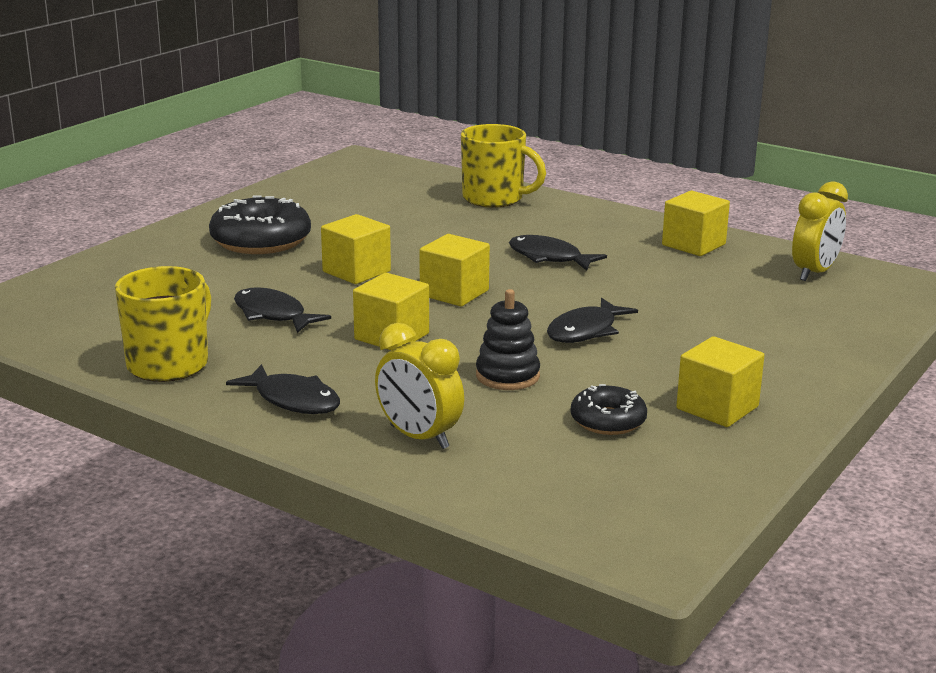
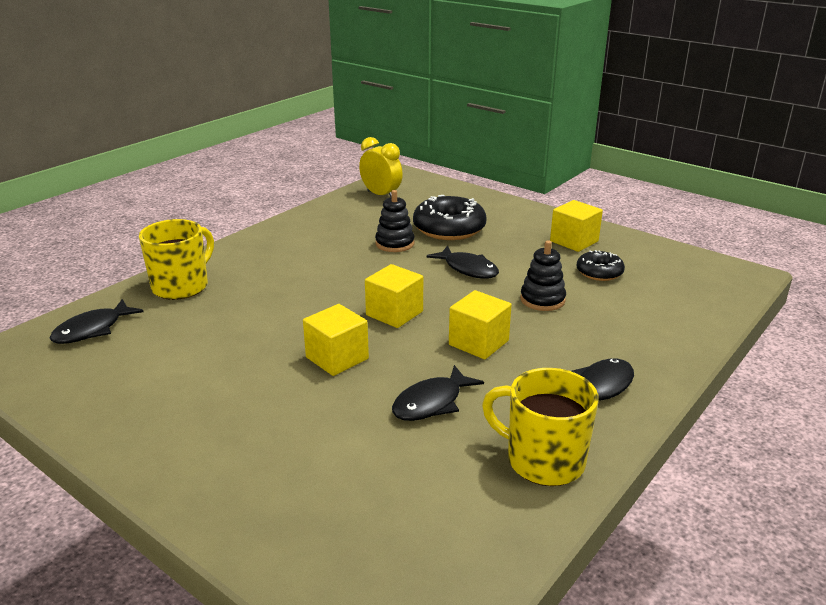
camera: 85 degrees left, 5 degrees up
black donut [209,195,311,254] -> black donut moved to [413,195,487,240]
yellow clock [375,323,464,449] -> none
black fish [509,235,607,271] -> black fish moved to [50,299,144,344]
yellow cube [662,191,730,256] -> none
none -> black stacking toy [375,190,415,252]

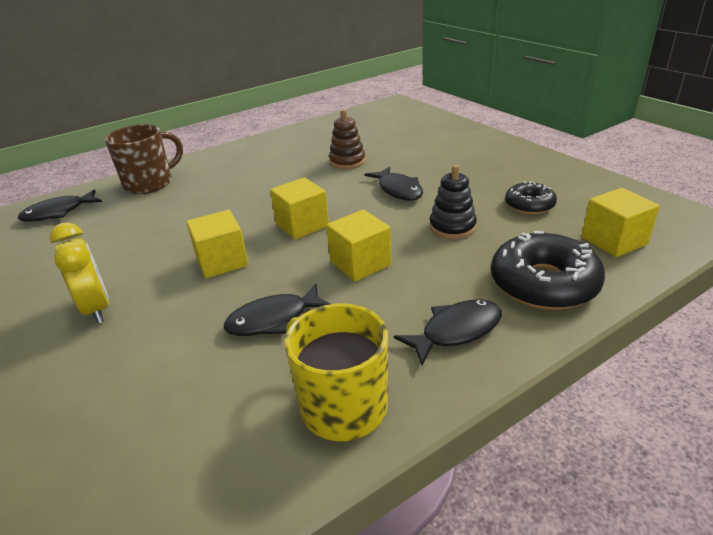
camera: 20 degrees right, 5 degrees up
yellow mug [139,219,214,300] -> brown mug [105,124,183,194]
yellow clock [359,137,403,197] -> yellow clock moved to [50,222,109,323]
black stacking toy [375,190,415,252] -> brown stacking toy [329,109,366,169]
black donut [413,195,487,240] -> black donut moved to [491,231,605,310]
yellow cube [550,200,603,252] -> yellow cube moved to [582,188,660,257]

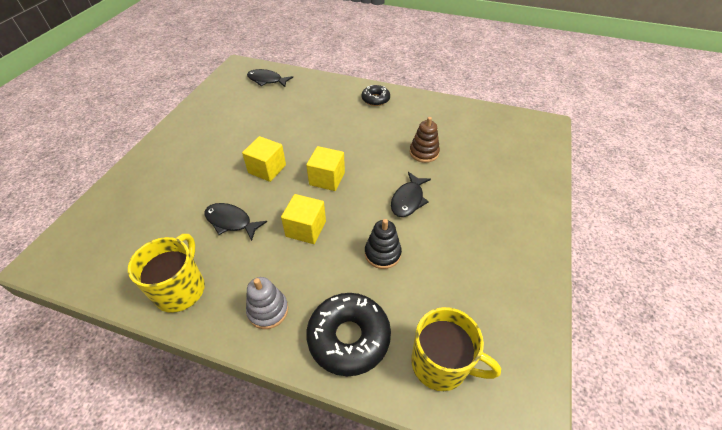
camera: 50 degrees right, 15 degrees up
yellow clock [50,222,109,323] -> none
brown mug [105,124,183,194] -> none
black fish [394,299,502,365] -> grey stacking toy [246,277,288,329]
black donut [505,181,557,214] -> black donut moved to [362,85,390,106]
yellow cube [582,188,660,257] -> yellow mug [411,307,501,391]

